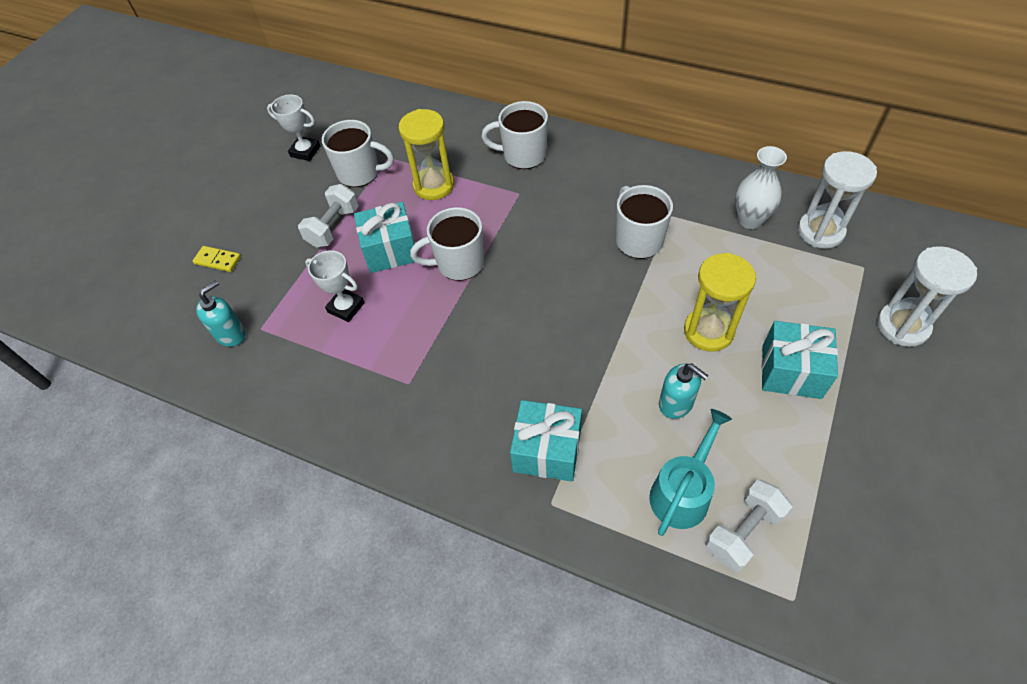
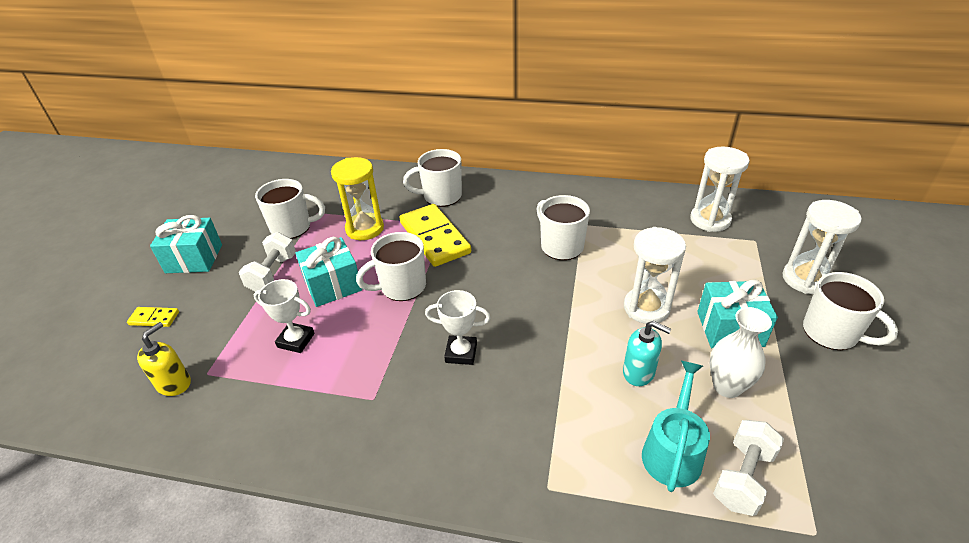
camera: 15 degrees left, 15 degrees down
turquoise soap dispenser [196,280,246,347] -> yellow soap dispenser [137,322,191,396]
white trophy [267,95,320,161] -> white trophy moved to [425,290,491,365]
turquoise gift [510,400,582,482] -> turquoise gift moved to [150,215,222,273]
yellow hourglass [684,253,756,352] -> white hourglass [624,227,686,324]
white vase [735,146,787,229] -> white vase moved to [710,307,772,398]
none -> yellow domino [399,204,471,267]
none -> white mug [803,272,898,350]

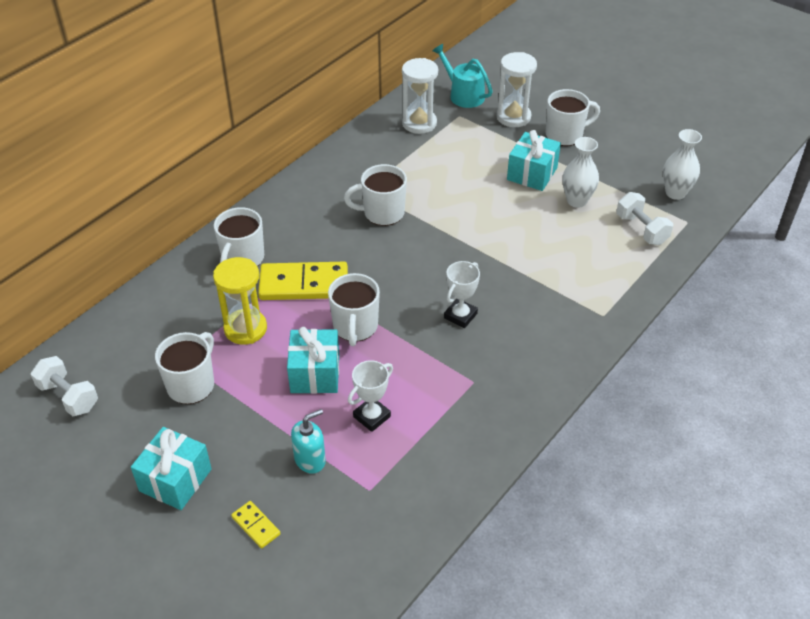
camera: 65 degrees left, 5 degrees up
yellow domino [127,307,179,327] -> yellow domino turned 75 degrees counterclockwise [231,501,281,549]
yellow soap dispenser [137,322,191,396] -> none
white dumbbell [239,232,296,292] -> white dumbbell moved to [31,356,98,417]
turquoise soap dispenser [623,321,671,386] -> turquoise soap dispenser moved to [291,409,326,474]
white hourglass [624,227,686,324] -> none
turquoise watering can [642,361,710,492] -> turquoise watering can moved to [432,44,493,108]
none -> white vase [663,129,702,200]

